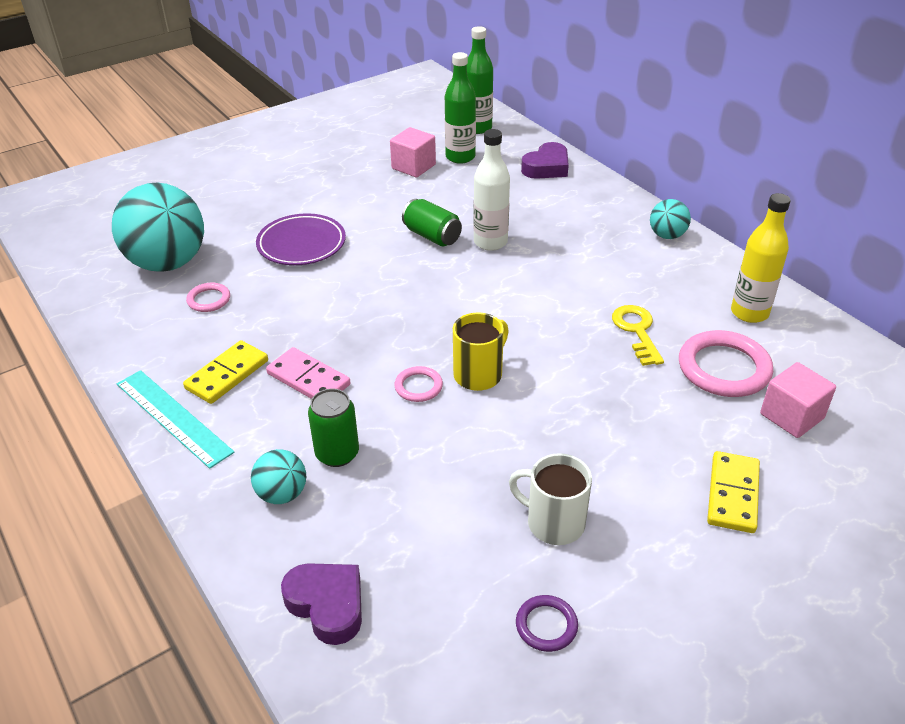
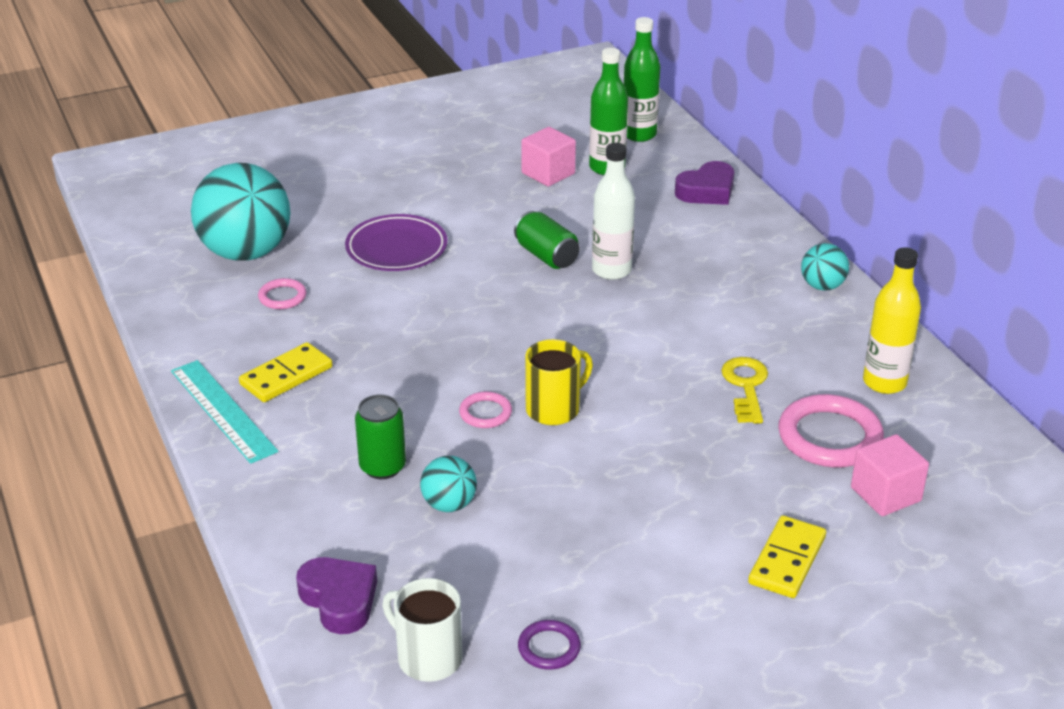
camera: 10 degrees right, 5 degrees down
turquoise ball [251,449,306,504] -> turquoise ball moved to [420,456,477,512]
pink domino [266,347,350,399] -> none
white mug [509,453,592,545] -> white mug moved to [382,578,463,682]

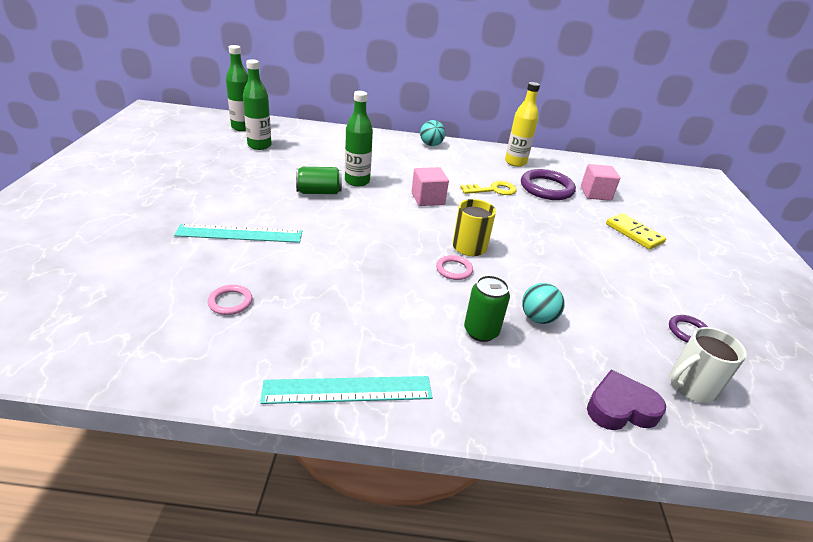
camera: 65 degrees left, 0 degrees up
turquoise ball [191,163,291,261] -> none
yellow domino [239,342,332,402] -> none
purple plate [345,214,448,271] -> turquoise ruler [174,224,302,243]
pink cube [521,127,576,186] -> pink cube moved to [412,167,449,206]
white bottle [592,143,635,280] -> green bottle [345,91,373,187]
purple heart [675,161,734,205] -> none
yellow key [721,357,768,424] -> yellow key turned 135 degrees clockwise [460,181,517,195]
pink ring [778,394,884,467] -> purple ring [521,169,576,200]

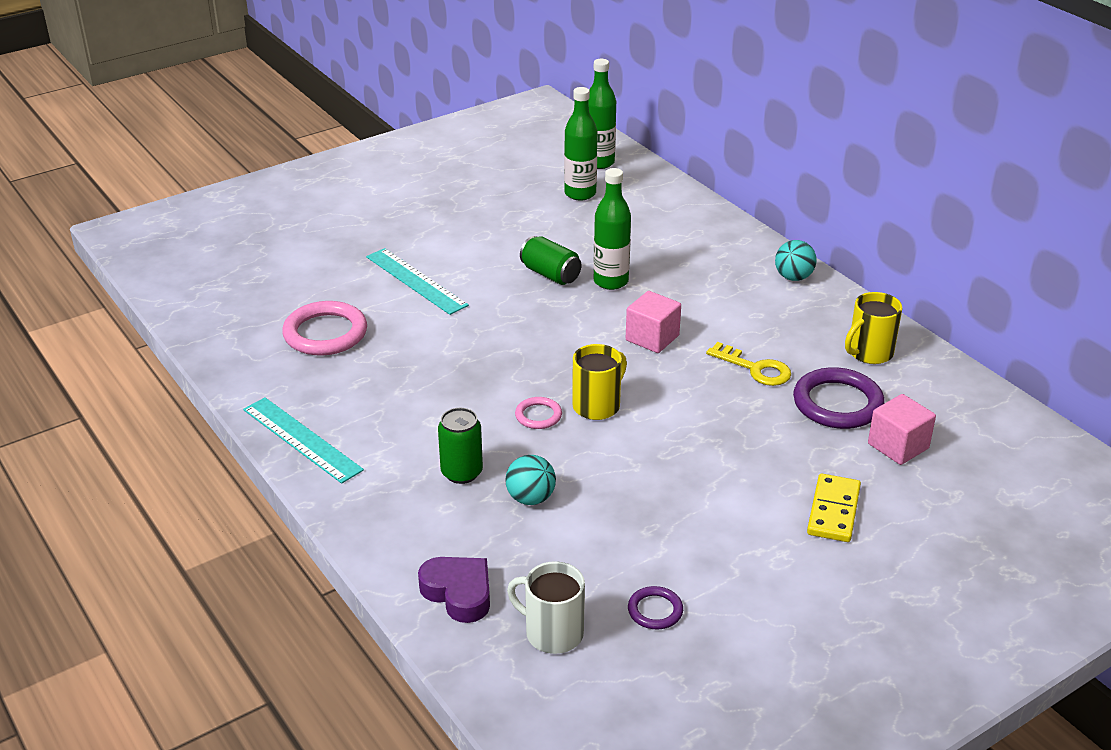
camera: 55 degrees right, 0 degrees up
pink ring [208,285,252,315] -> pink ring [282,301,367,356], size x1.93
yellow bottle [505,82,540,167] -> yellow mug [845,292,902,364]

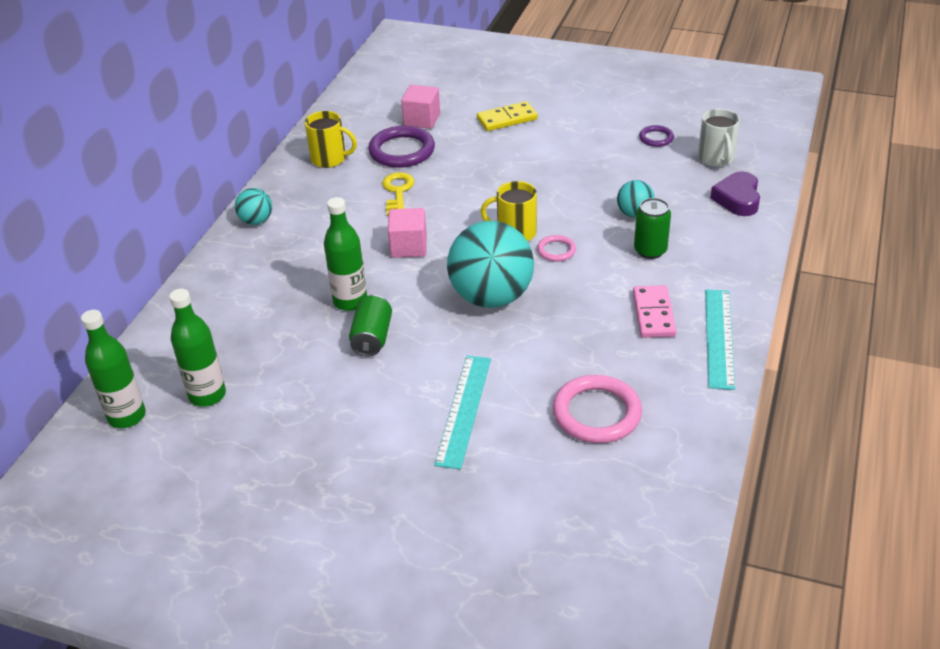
camera: 125 degrees left, 5 degrees up
none -> turquoise ball [447,221,534,308]
none -> pink domino [633,285,677,338]

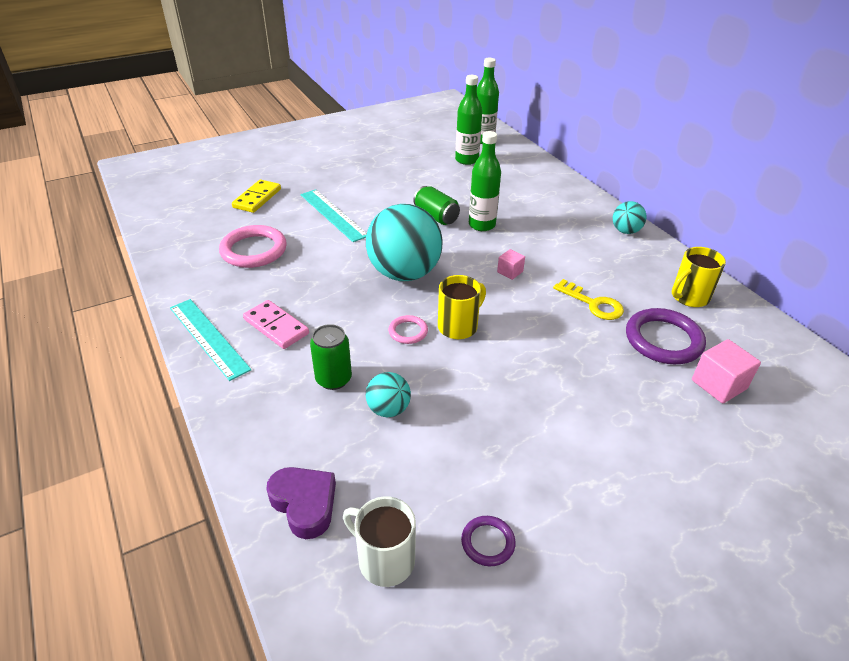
camera: 130 degrees right, 0 degrees up
pink cube [388,208,427,258] -> pink cube [497,249,525,280], size x0.59
yellow domino [477,101,538,131] -> yellow domino moved to [232,180,281,213]

